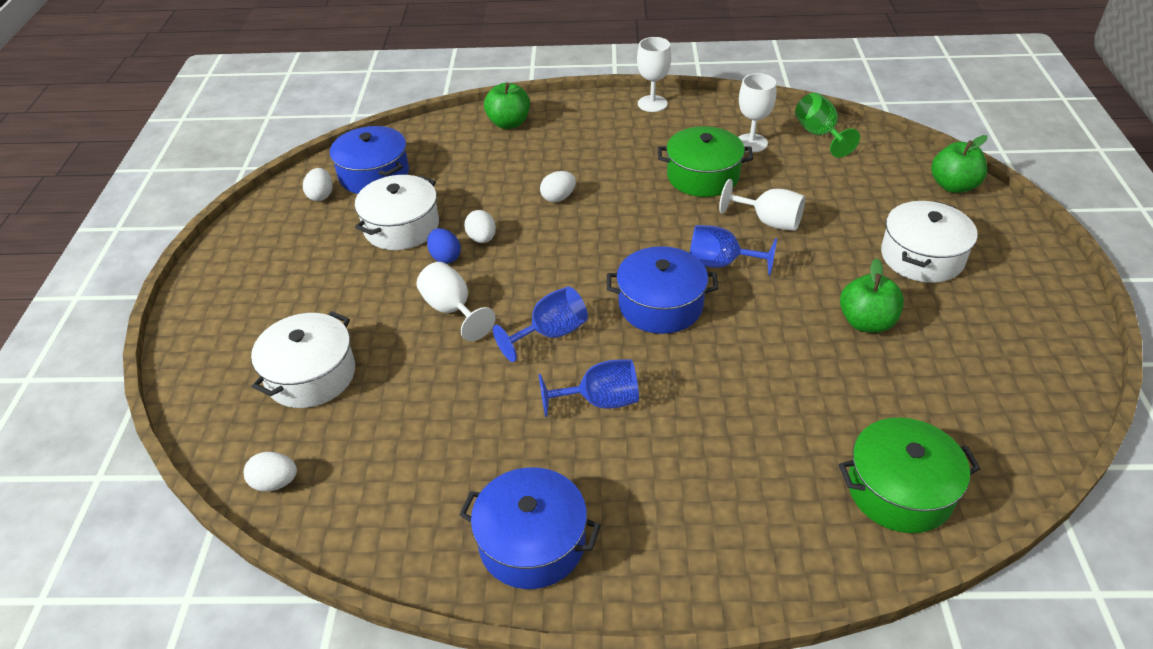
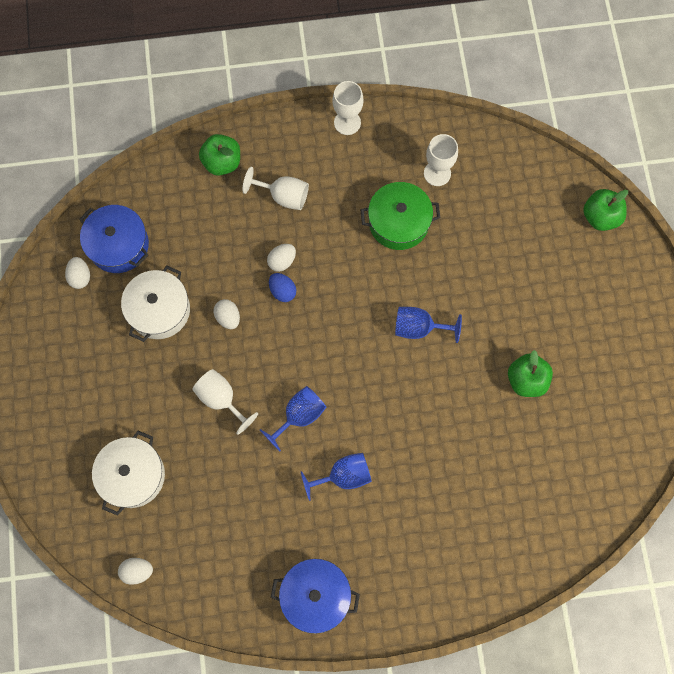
camera: 10 degrees left, 30 degrees up
blue egg [427,228,461,264] -> blue egg moved to [269,273,296,302]
blue pot [607,246,718,334] -> none
white goblet [719,179,805,231] -> white goblet moved to [242,167,309,210]
green goblet [795,93,860,157] -> none
green pot [839,418,980,533] -> none
white pot [881,201,978,283] -> none

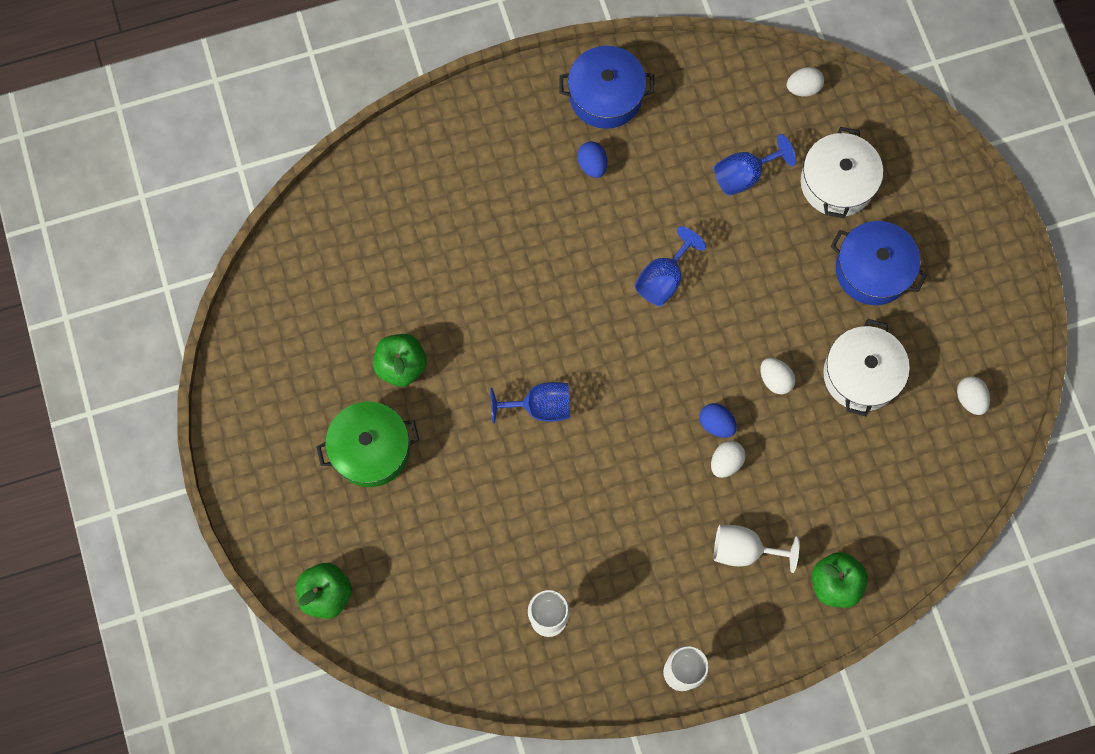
camera: 170 degrees right, 0 degrees up
blue pot [79,205,149,273] -> blue pot moved to [831,221,927,305]
white goblet [192,369,258,435] -> none
blue goblet [301,453,372,501] -> blue goblet moved to [714,134,796,196]
green pot [361,182,440,250] -> green pot moved to [316,401,419,487]
none -> blue egg [577,141,607,178]

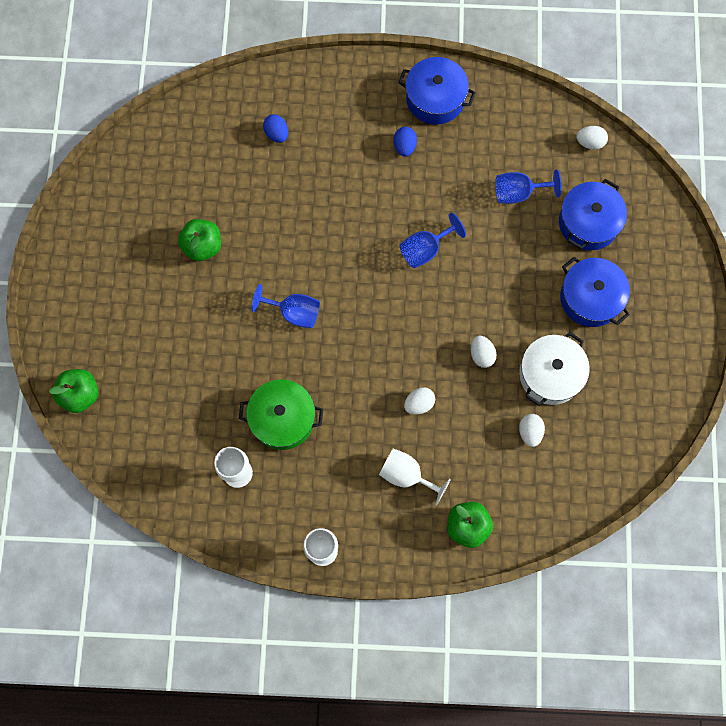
camera: 20 degrees right, 0 degrees up
green pot [316,401,419,487] -> green pot moved to [239,380,323,450]
blue egg [699,403,737,438] -> blue egg moved to [263,114,288,143]
white pot [801,127,883,218] -> blue pot [559,179,627,250]
white egg [957,376,990,415] -> white egg moved to [519,414,545,447]

